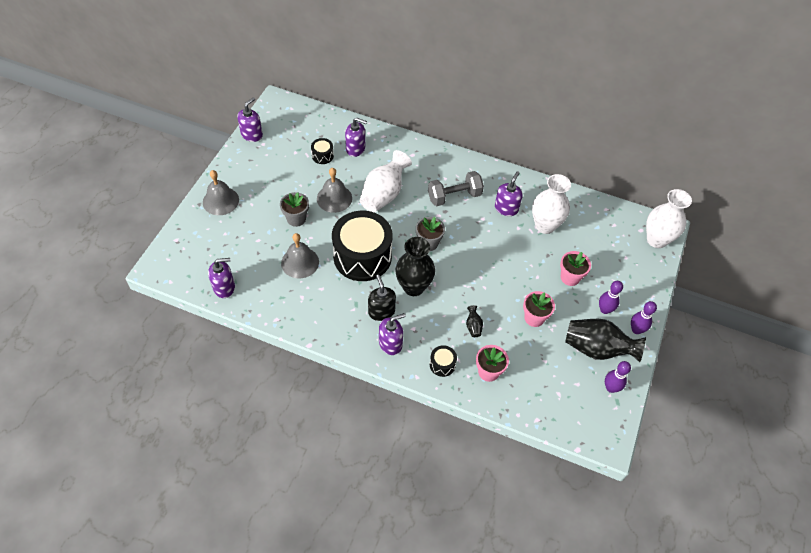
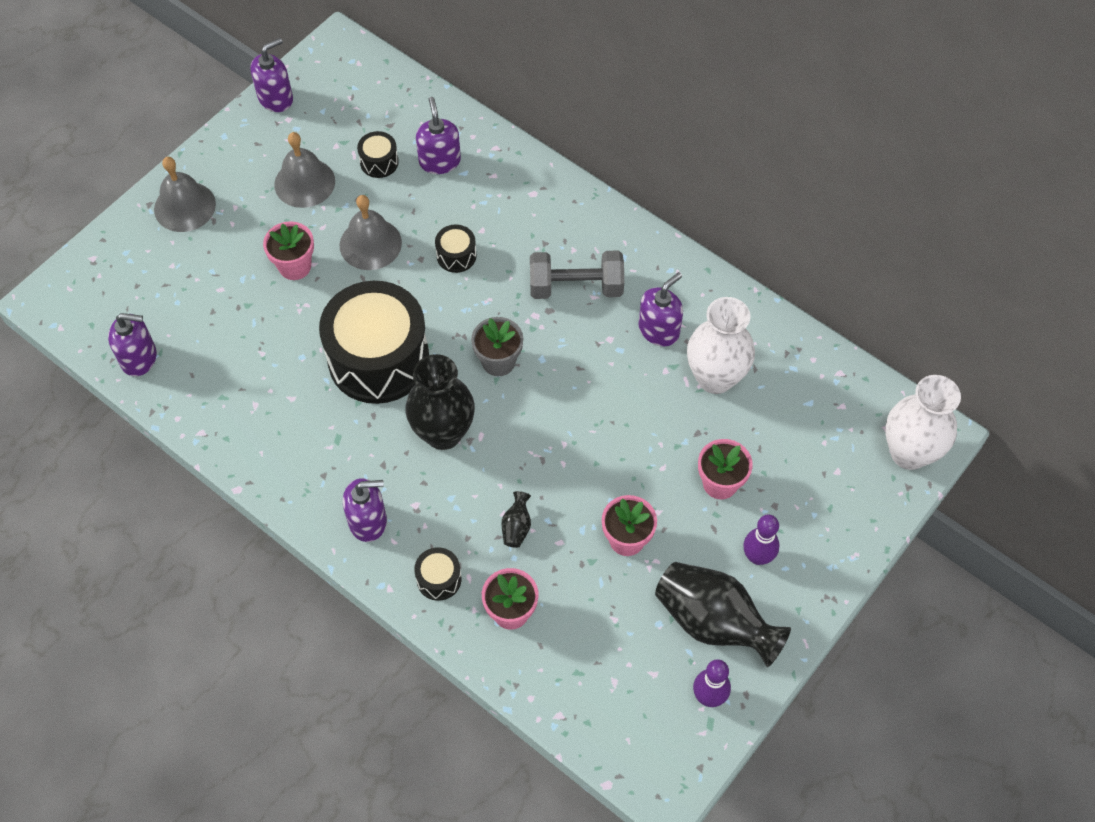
camera: 20 degrees right, 5 degrees up
grey flower pot [280,192,309,227] -> pink flower pot [263,221,314,280]
grey bell [281,233,319,278] -> grey bell moved to [274,132,335,208]
purple soap dispenser [345,118,367,157] -> purple soap dispenser turned 135 degrees counterclockwise [416,97,461,174]
white vase [360,150,412,212] -> black drum [435,225,477,273]
black soap dispenser [368,275,396,321] -> none
purple bowling pin [631,301,657,334] -> none

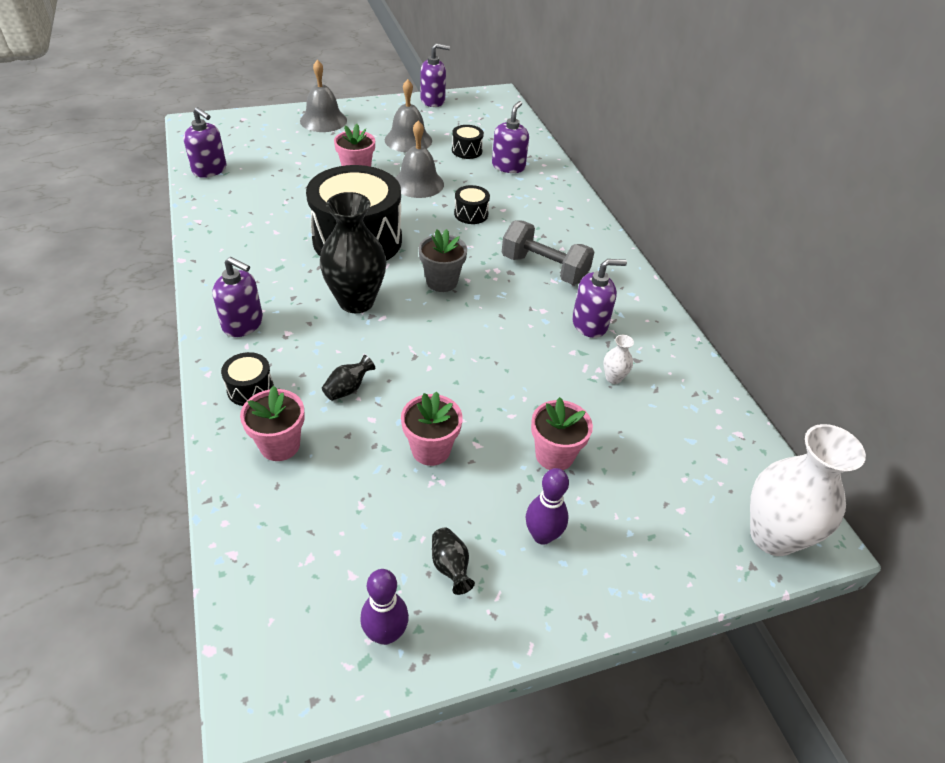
camera: 30 degrees right, 15 degrees down
black vase [655,562,791,667] -> black vase [432,528,475,595], size x0.42
white vase [687,297,755,394] -> white vase [603,335,634,384], size x0.42

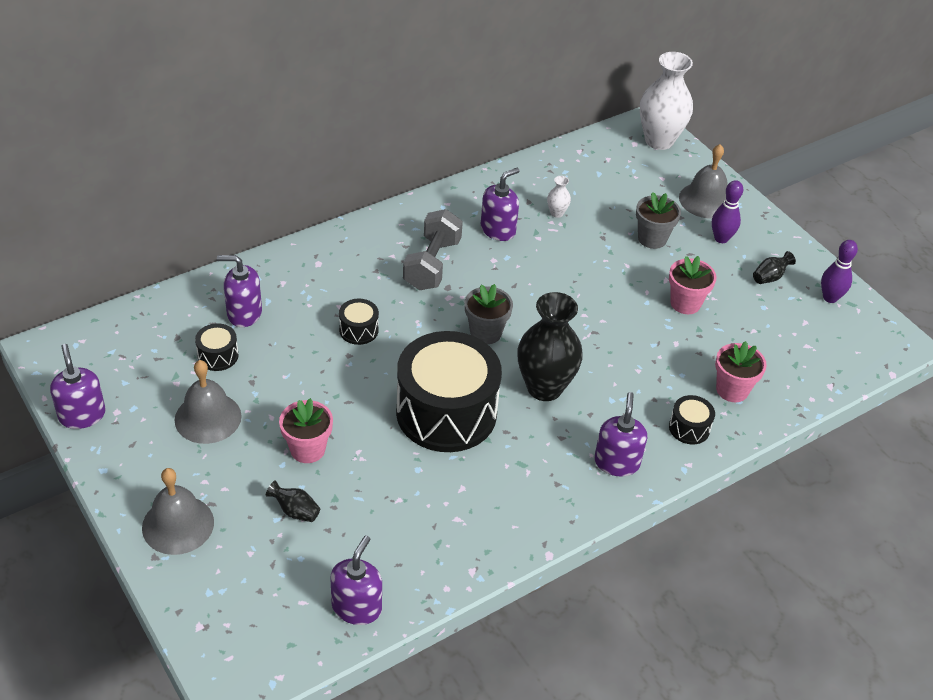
camera: 105 degrees left, 0 degrees up
black vase [322,355,375,401] -> black vase moved to [266,480,320,522]
grey bell [395,120,444,198] -> grey bell moved to [679,144,728,218]
pink flower pot [531,397,593,470] -> grey flower pot [636,192,681,249]
purple soap dispenser [572,259,627,338] -> purple soap dispenser turned 75 degrees clockwise [481,168,520,241]

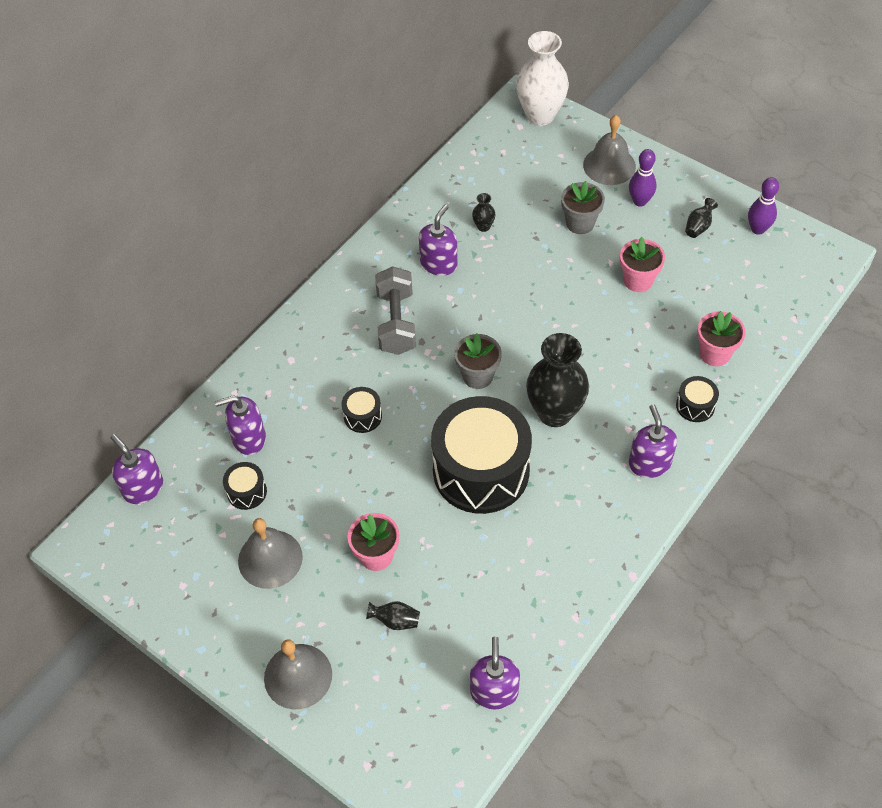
camera: 15 degrees left, 10 degrees up
purple soap dispenser [50,344,105,429] -> purple soap dispenser moved to [111,434,163,504]
white vase [547,176,571,218] -> black vase [472,193,496,232]

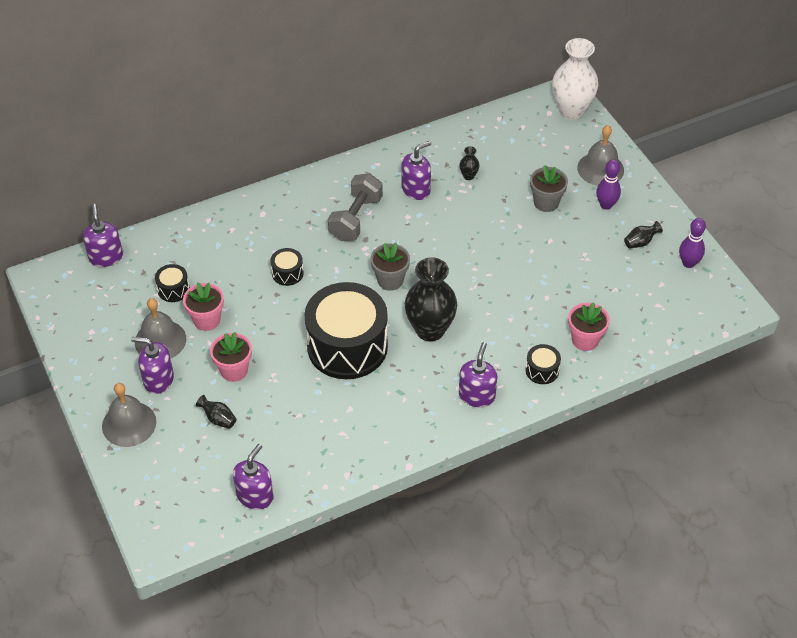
camera: 25 degrees right, 5 degrees down
purple soap dispenser [215,395,266,455] -> purple soap dispenser moved to [131,337,174,394]
pink flower pot [620,237,665,292] -> pink flower pot moved to [183,283,224,331]

